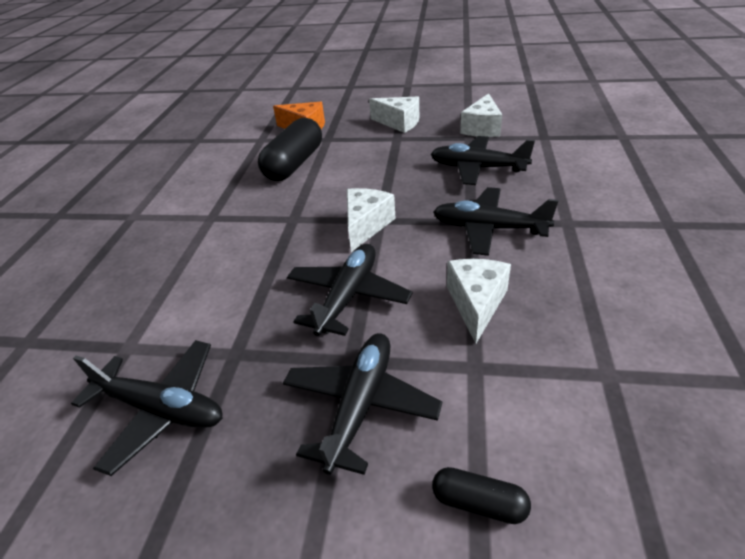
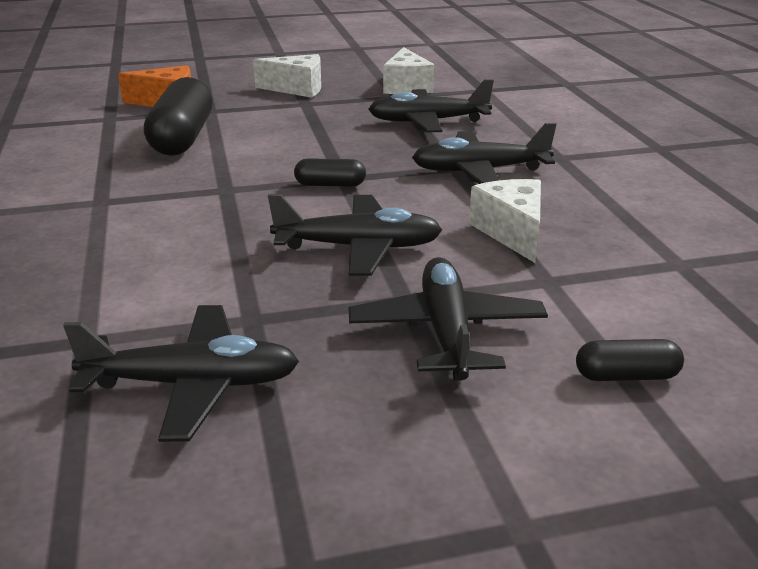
camera: 25 degrees left, 10 degrees down
black plane [287,244,412,336] -> black plane turned 90 degrees clockwise [268,194,442,276]
white cheese [347,188,396,252] -> black capsule [294,158,366,187]

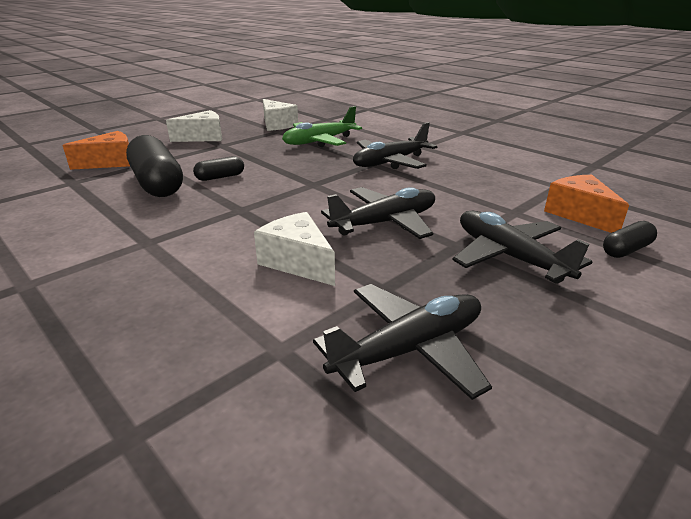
camera: 30 degrees left, 0 degrees up
black capsule [294,158,366,187] -> black capsule moved to [193,156,244,181]
black plane [368,79,494,133] -> green plane [282,106,362,147]
white cheese [469,179,541,263] -> white cheese moved to [254,212,335,286]
none -> orange cheese [544,175,629,233]

